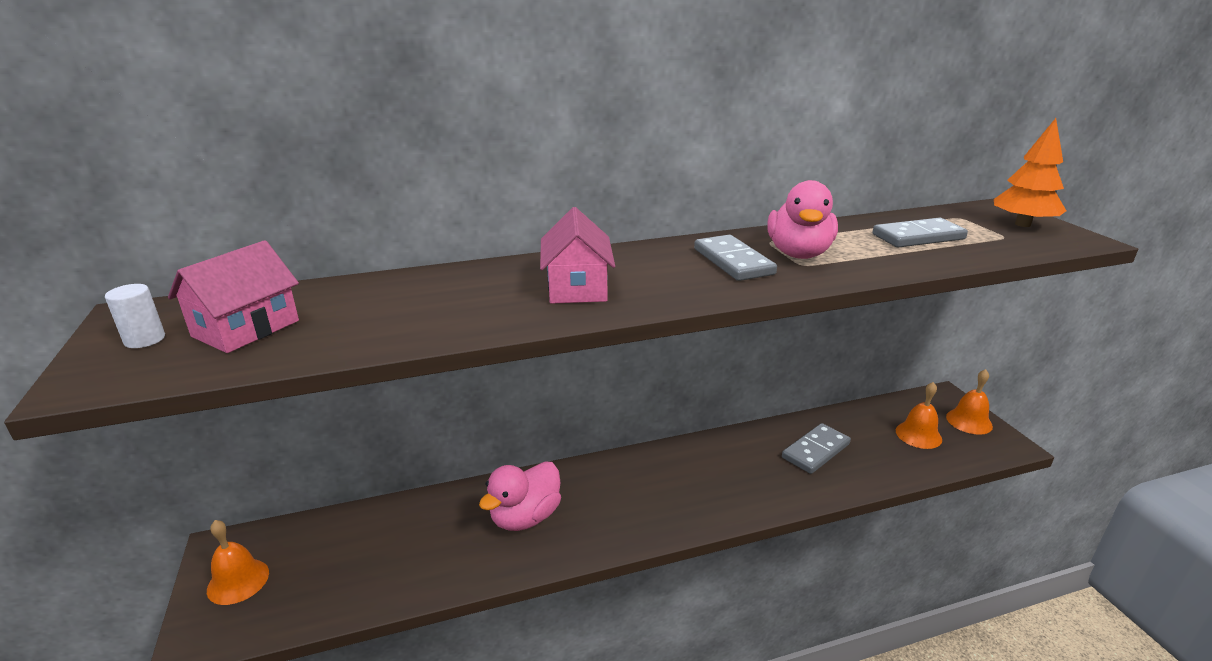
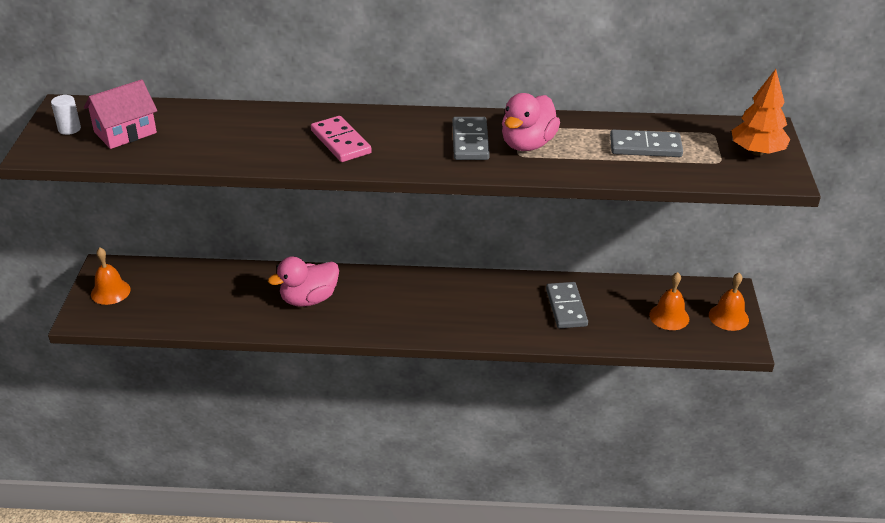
camera: 20 degrees right, 10 degrees up
pink house [540,207,615,304] -> pink domino [311,116,372,162]
grey domino [782,423,851,474] -> grey domino turned 75 degrees counterclockwise [546,282,588,328]

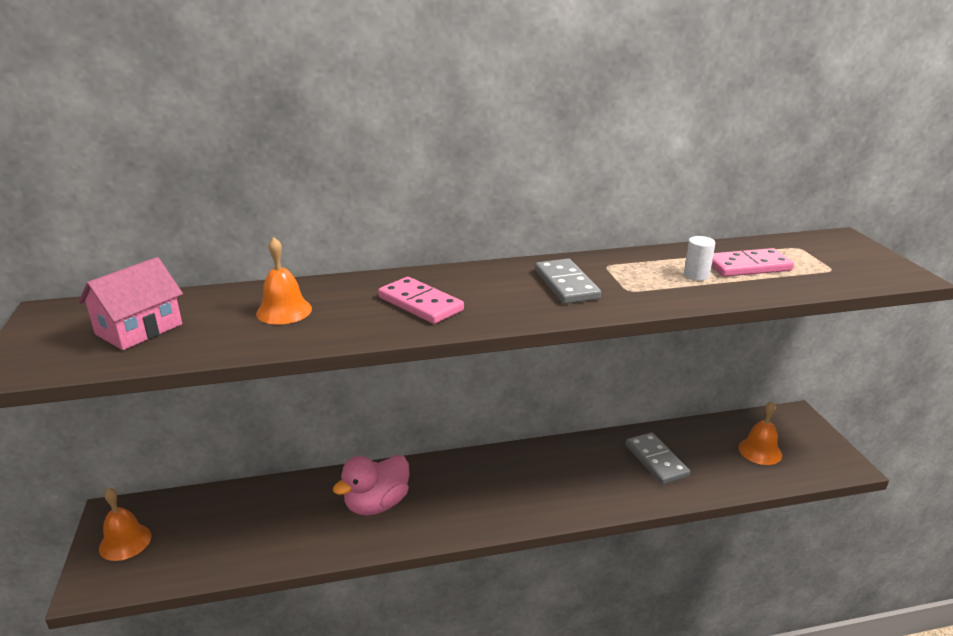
camera: 15 degrees left, 10 degrees down
white cylinder [51,95,81,135] -> white cylinder moved to [684,236,715,281]
pink duck [502,93,560,151] -> none
grey domino [610,130,683,157] -> pink domino [711,248,794,277]
orange bell [709,273,749,331] -> orange bell moved to [256,237,312,324]
orange tree [731,69,791,156] -> none

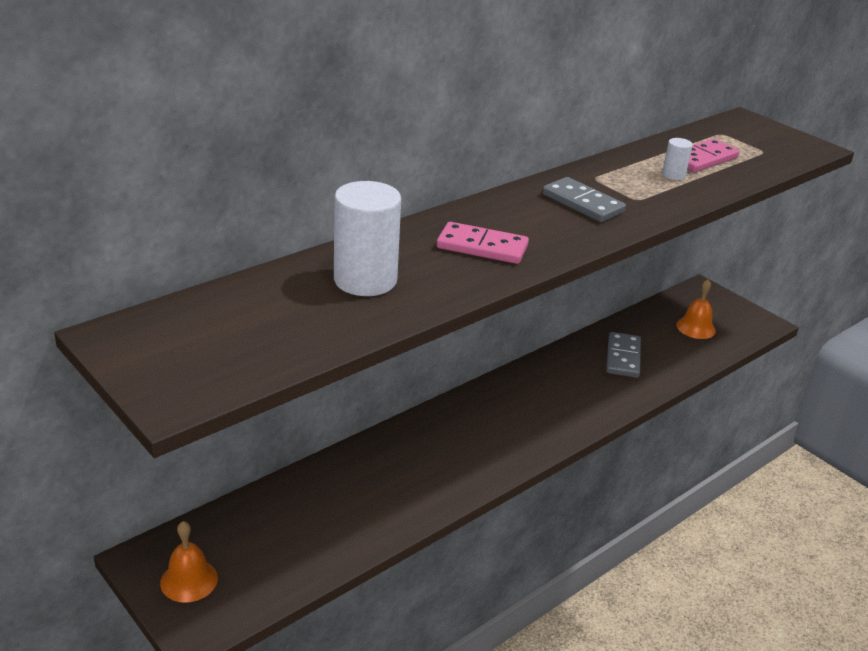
camera: 30 degrees left, 5 degrees up
pink house [79,257,183,350] -> none
orange bell [256,237,312,324] -> white cylinder [334,181,401,296]
pink duck [332,455,410,515] -> none
grey domino [625,432,690,485] -> grey domino turned 60 degrees clockwise [606,332,641,378]

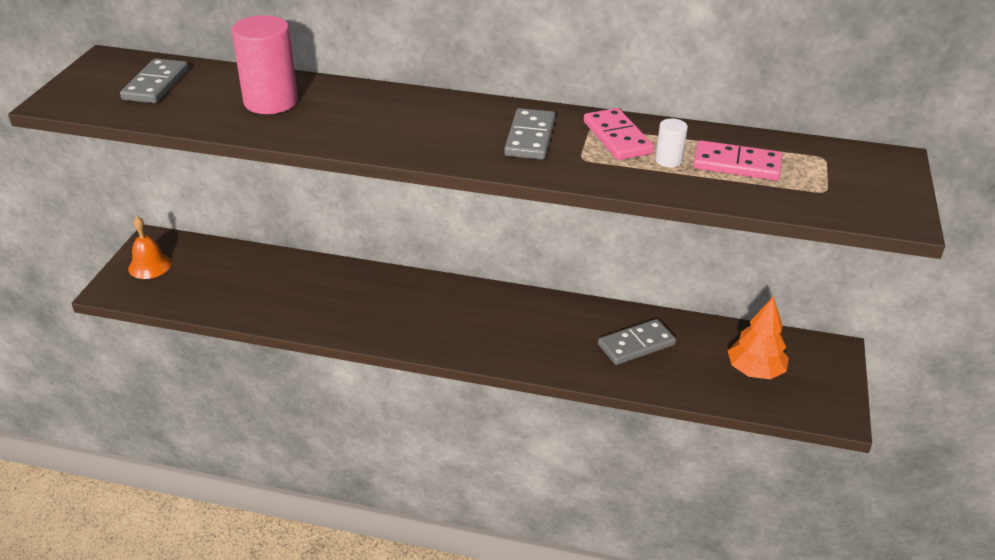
camera: 55 degrees right, 5 degrees up
white cylinder [334,181,401,296] -> pink cylinder [232,15,298,114]
pink domino [437,222,529,264] -> pink domino moved to [584,108,654,160]
orange bell [676,279,716,339] -> orange tree [728,296,789,379]
none -> grey domino [120,58,188,103]

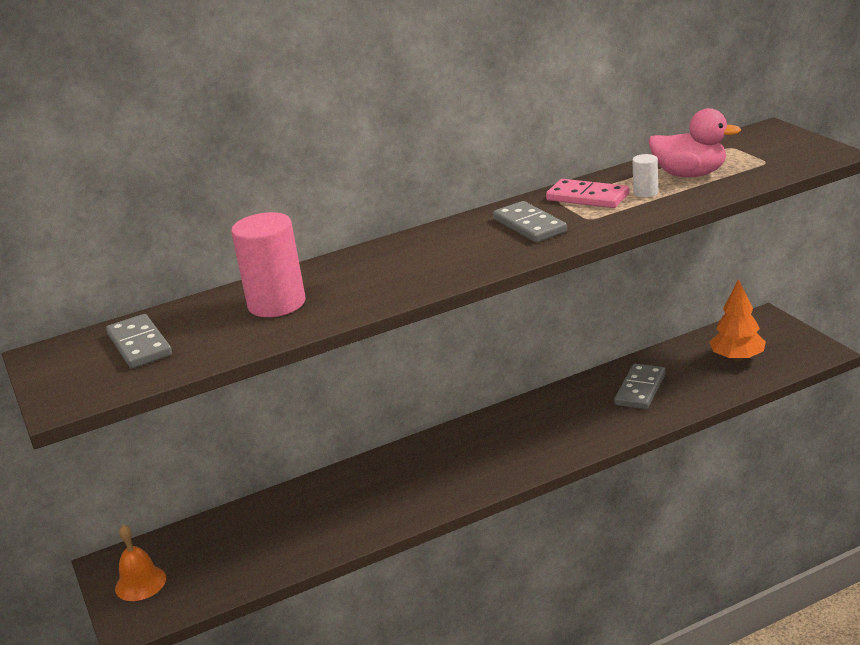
camera: 35 degrees left, 10 degrees down
pink domino [693,140,782,181] -> pink duck [648,108,741,177]

